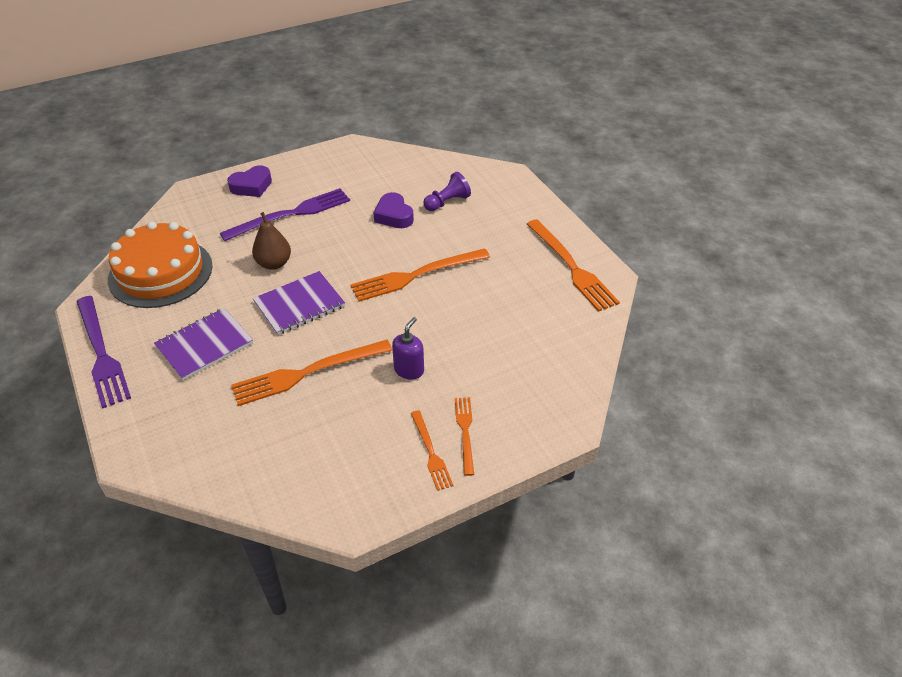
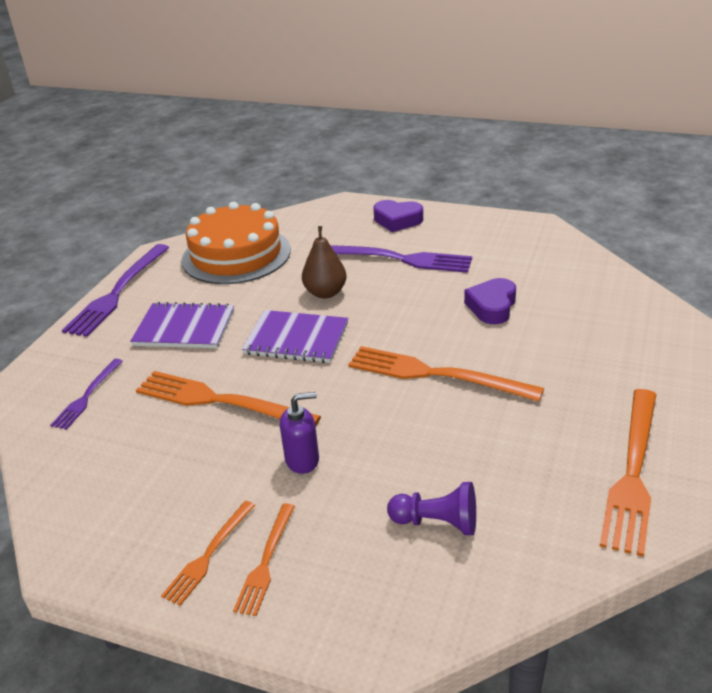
camera: 50 degrees right, 10 degrees down
purple pawn [423,172,471,211] -> purple pawn moved to [387,482,476,535]
orange fork [455,397,474,476] -> orange fork turned 150 degrees clockwise [233,503,295,616]
none -> purple fork [50,359,123,430]

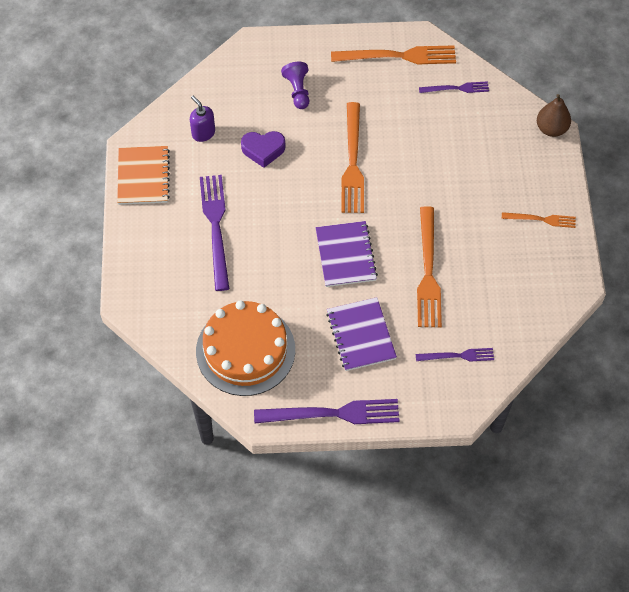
camera: 115 degrees left, 25 degrees up
orange fork [233,503,295,616] -> none
purple soap dispenser [280,392,319,474] -> purple soap dispenser moved to [190,96,215,142]
brown pear [302,226,347,299] -> brown pear moved to [537,94,571,137]
purple heart [374,200,423,232] -> none
purple pawn [387,482,476,535] -> purple pawn moved to [281,62,309,109]
none -> orange notebook [117,146,170,205]
none -> purple fork [419,81,489,93]

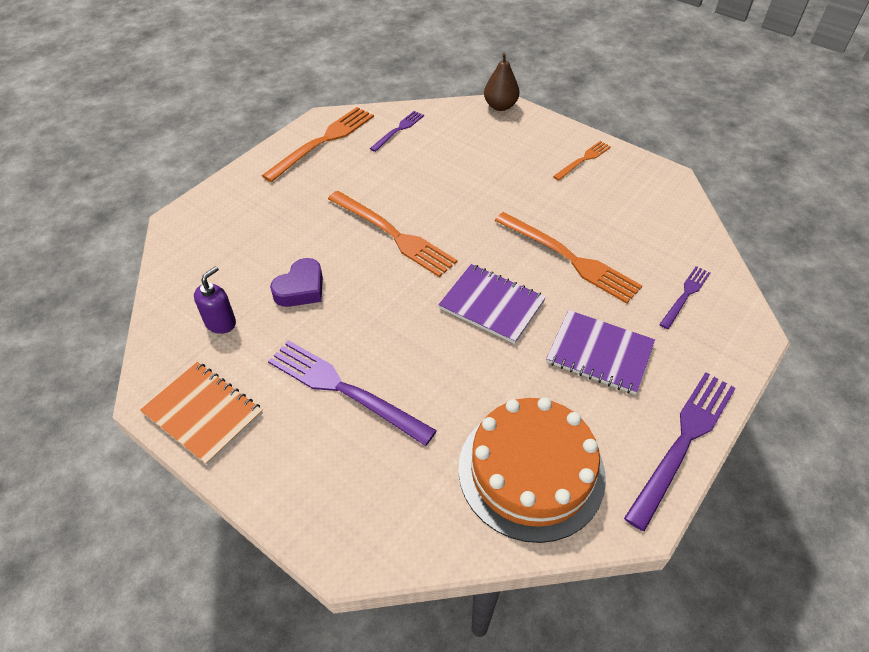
camera: 50 degrees left, 10 degrees down
purple soap dispenser [190,96,215,142] -> purple soap dispenser turned 120 degrees clockwise [194,266,236,334]
purple pawn [281,62,309,109] -> none

